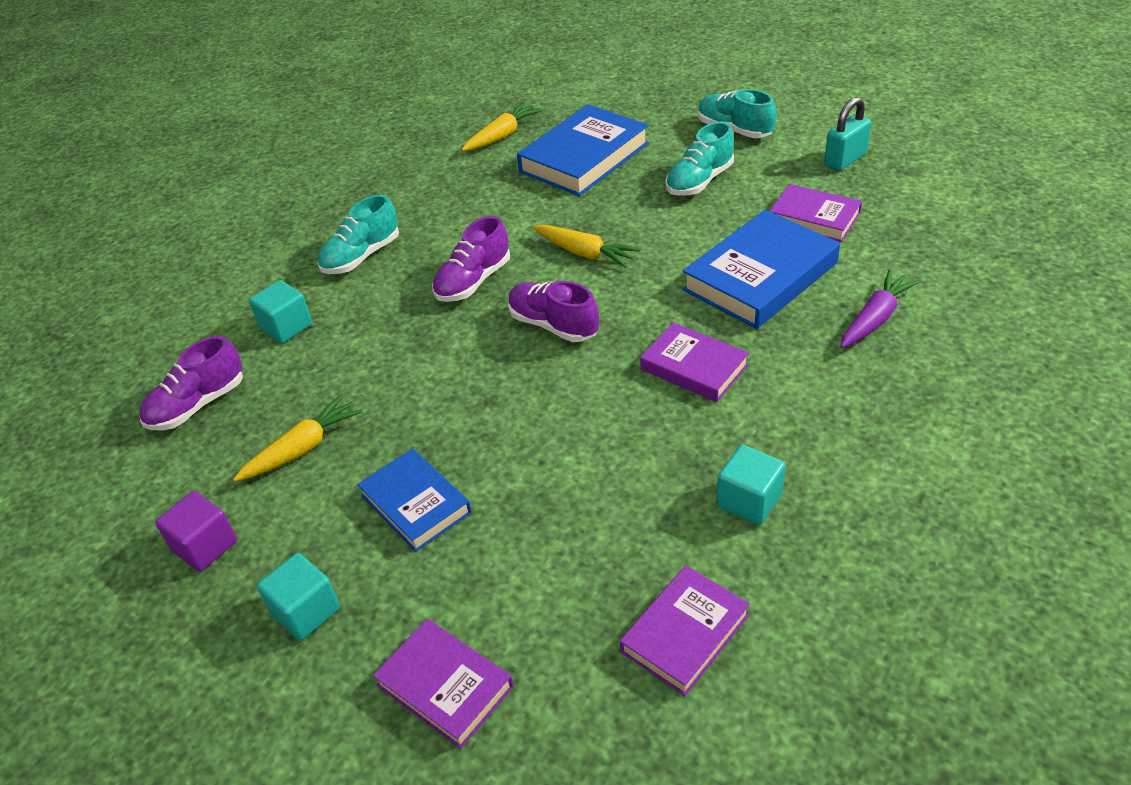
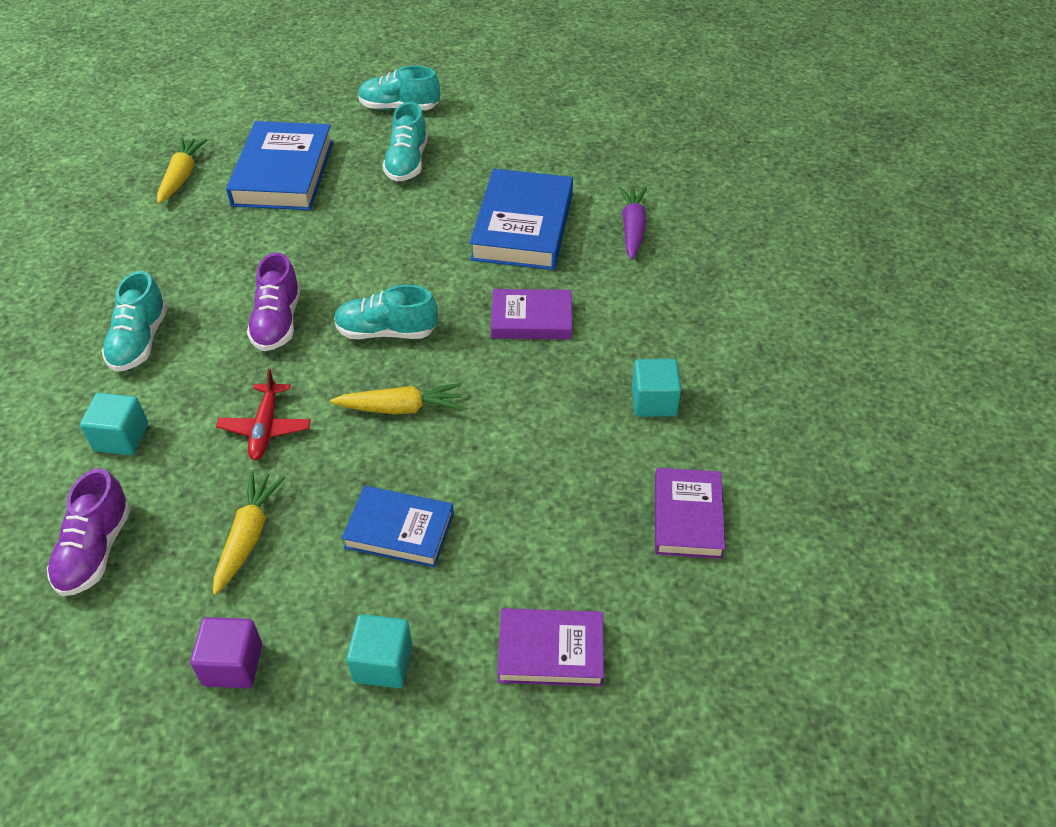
camera: 40 degrees left, 5 degrees up
purple shoe [508,281,599,342] -> turquoise shoe [334,285,438,339]
yellow carrot [533,225,640,268] -> yellow carrot moved to [330,383,462,414]
purple book [770,184,862,242] -> none
turquoise padlock [824,97,871,171] -> none
none -> red plane [216,369,311,460]

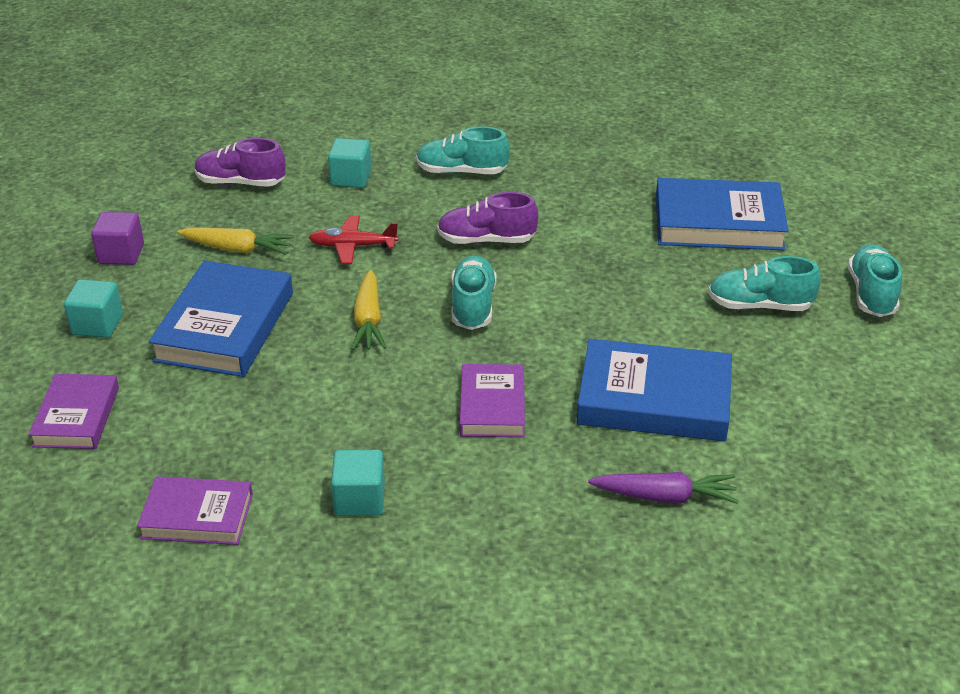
camera: 90 degrees right, 10 degrees down
yellow carrot [157,137,207,204] -> none
blue book [341,486,454,567] -> blue book [148,260,293,377], size x1.63

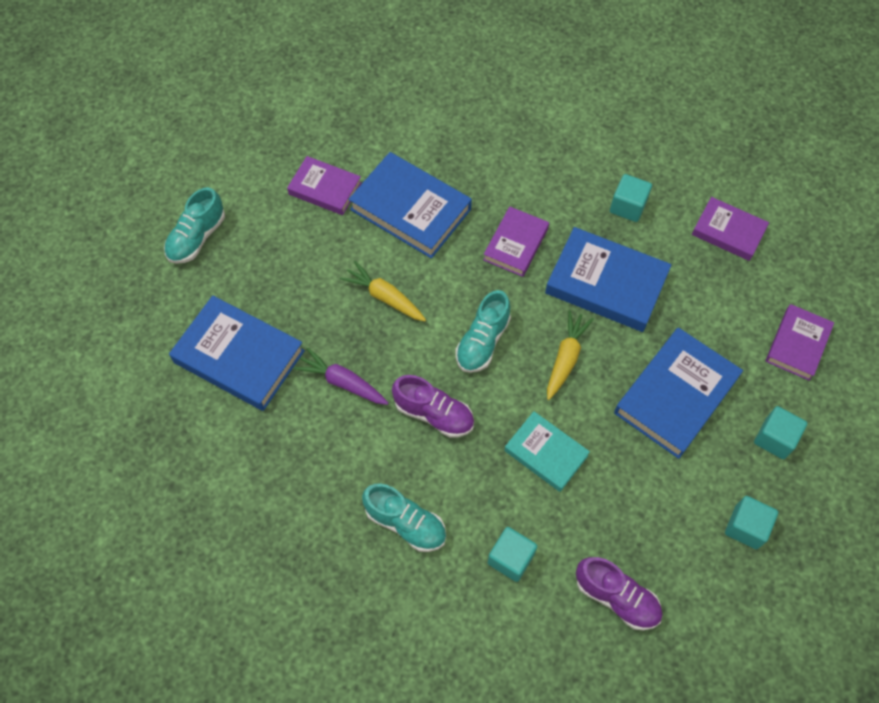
camera: 155 degrees left, 25 degrees up
purple cube [91,212,144,265] -> turquoise cube [725,496,778,549]
yellow carrot [177,228,294,255] -> yellow carrot moved to [340,261,426,321]
red plane [309,215,399,264] -> turquoise book [504,411,590,492]
purple carrot [588,472,738,504] -> purple carrot moved to [294,347,388,405]
turquoise shoe [708,256,821,311] -> none
none -> purple book [287,156,361,215]
none -> blue book [545,227,672,332]

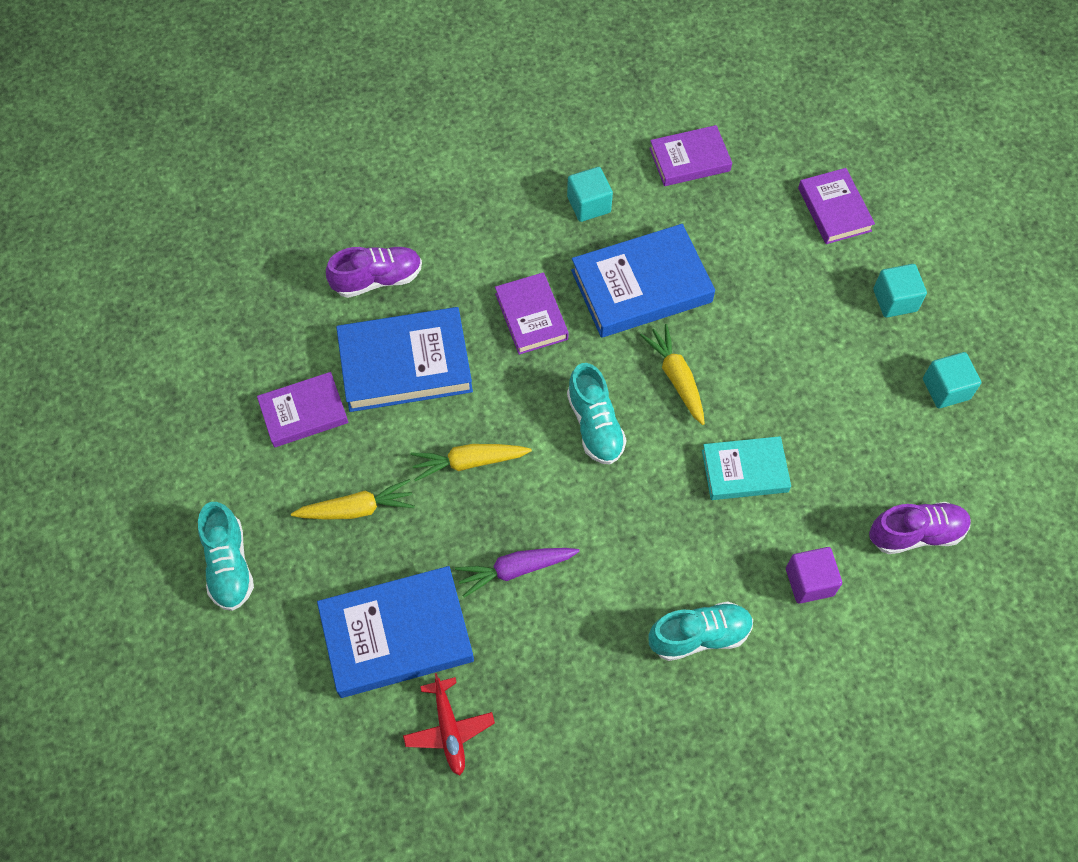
camera: 45 degrees left, 0 degrees up
purple shoe [392,375,474,438] -> purple shoe moved to [326,247,422,298]
turquoise cube [488,527,537,582] -> purple cube [786,547,842,604]
blue book [614,328,743,459] -> none
none -> yellow carrot [291,479,415,520]
none -> red plane [403,673,495,775]

